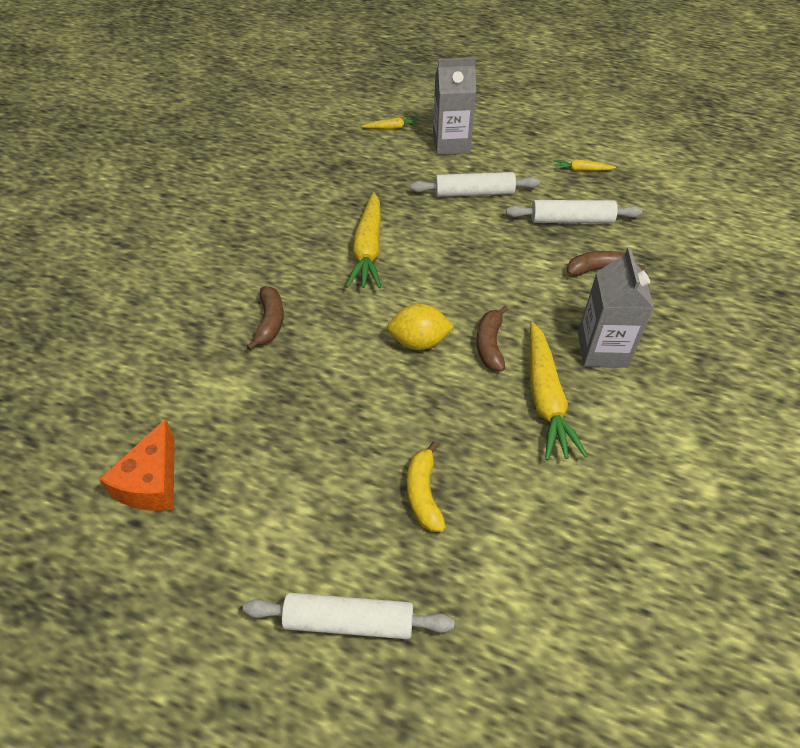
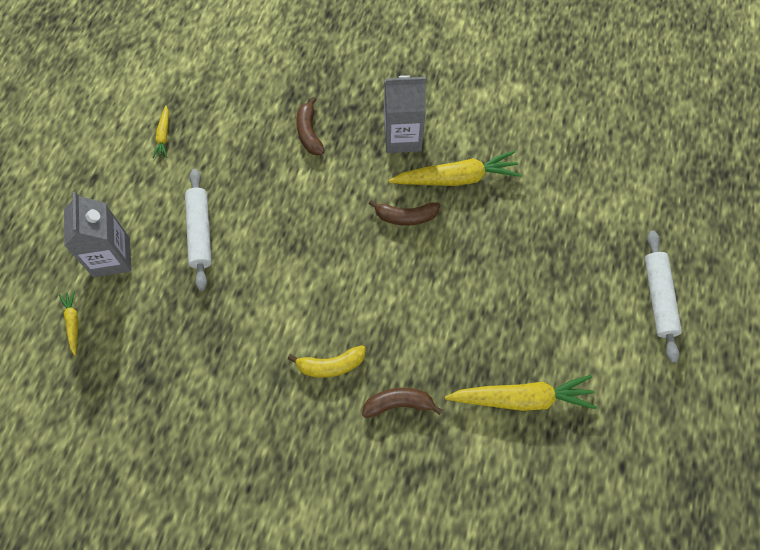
camera: 95 degrees left, 15 degrees up
orange cheese [99,419,175,511] -> none
yellow carrot [346,192,381,288] -> yellow carrot moved to [445,375,597,411]
yellow lemon [387,304,454,350] -> none
yellow banana [407,441,446,532] -> yellow banana moved to [288,345,366,378]
white rolling pin [506,200,642,223] -> none

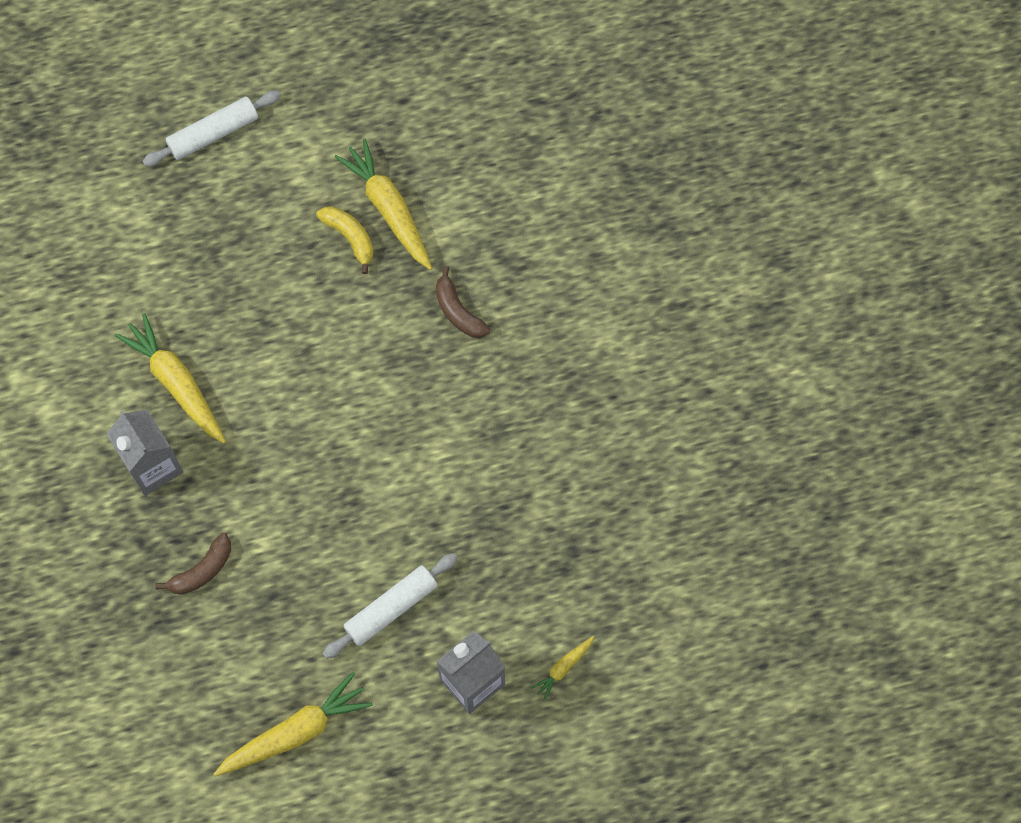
camera: 120 degrees left, 5 degrees up
yellow carrot [152,106,169,158] -> yellow carrot [214,672,373,777], size x2.06
yellow banana [288,345,366,378] -> yellow banana moved to [316,206,373,274]
brown banana [368,200,440,226] -> none

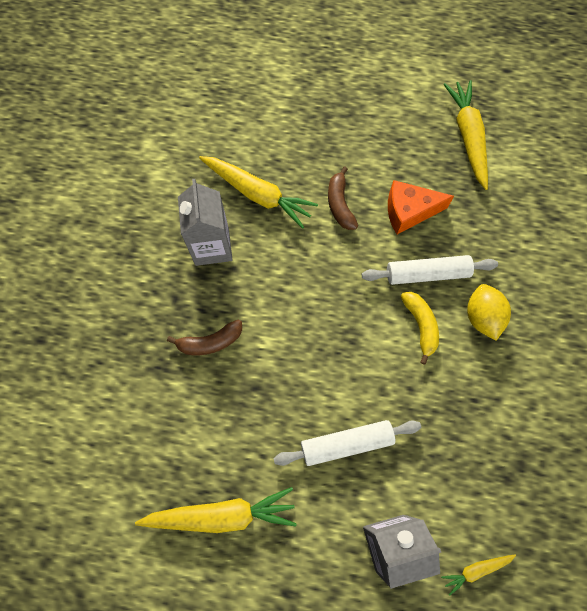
camera: 25 degrees right, 0 degrees up
yellow carrot [115,313,226,443] -> yellow carrot turned 135 degrees clockwise [199,156,318,229]
white rolling pin [143,91,281,166] -> white rolling pin moved to [362,255,498,285]
yellow banana [316,206,373,274] -> yellow banana moved to [401,292,439,365]
brown banana [436,266,490,338] -> brown banana moved to [328,166,358,230]
none -> orange cheese [388,180,454,234]
none -> yellow lemon [467,284,511,340]

